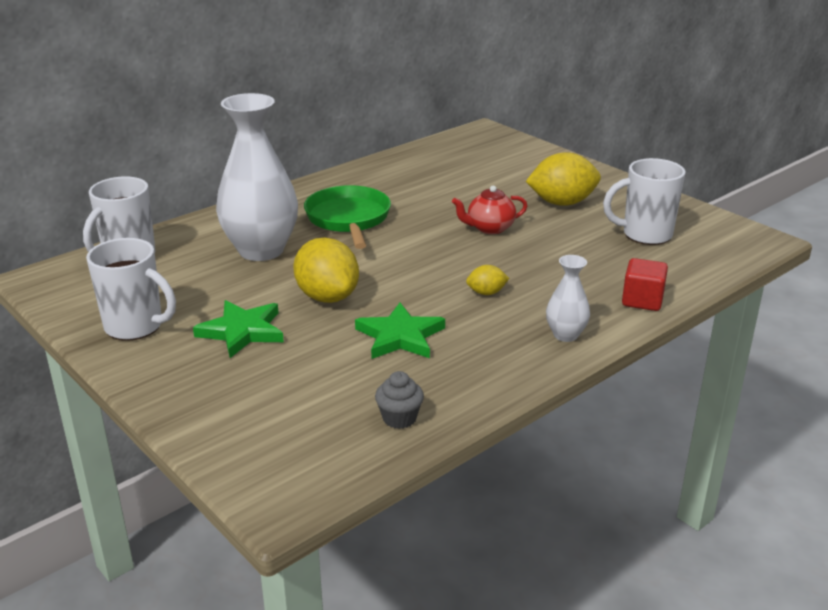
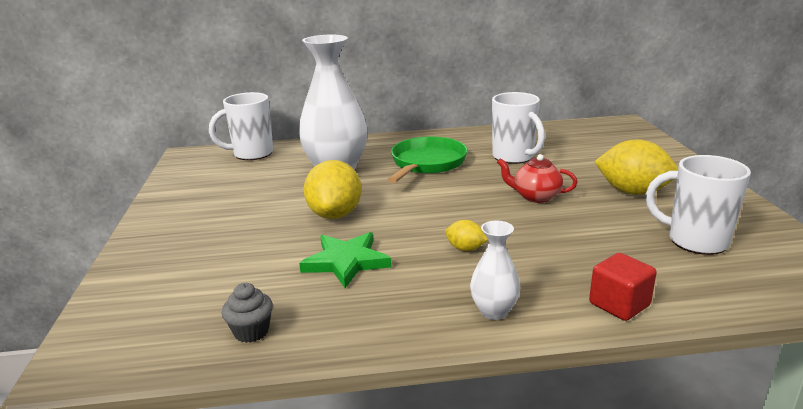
camera: 35 degrees right, 5 degrees down
white mug [86,238,176,341] -> white mug moved to [492,92,545,164]
green star [193,300,284,358] -> none

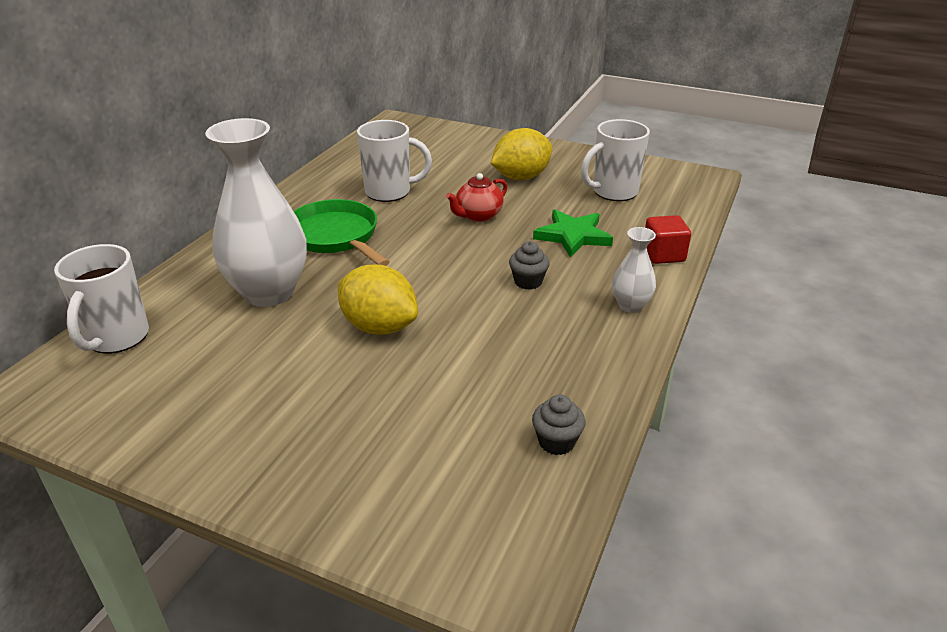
camera: 60 degrees left, 10 degrees up
green star [299,232,391,288] -> green star moved to [533,210,613,257]
yellow lemon [445,220,488,251] -> grey cupcake [509,241,550,290]

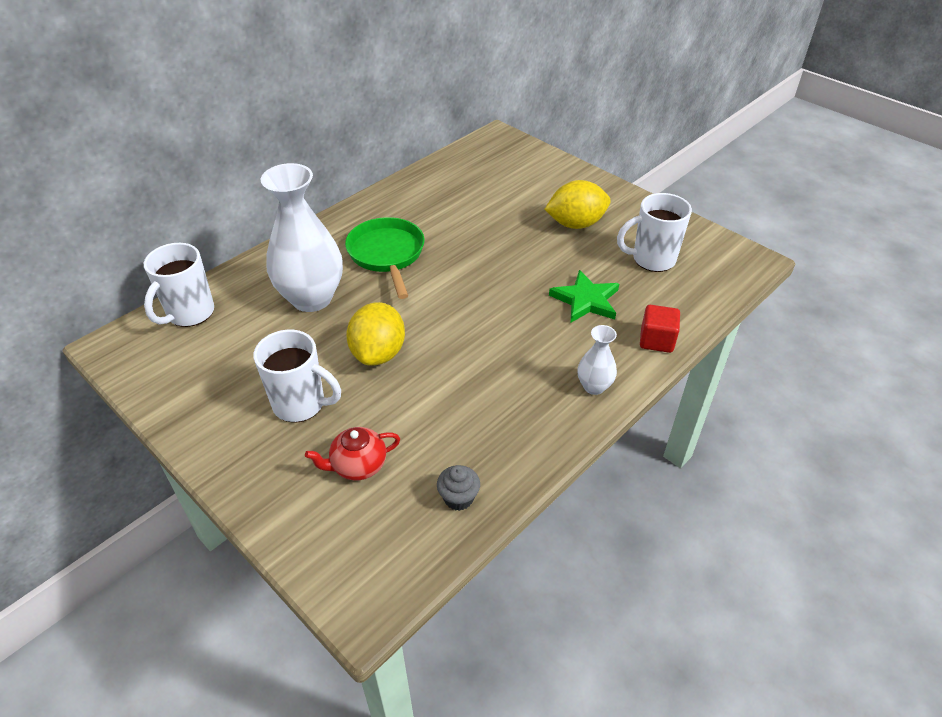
camera: 20 degrees right, 10 degrees up
yellow lemon [338,264,418,335] -> yellow lemon turned 45 degrees clockwise [346,302,405,365]
white mug [357,120,432,202] -> white mug moved to [253,330,341,423]
red teapot [446,173,507,222] -> red teapot moved to [305,427,400,481]
grey cupcake [509,241,550,290] -> none

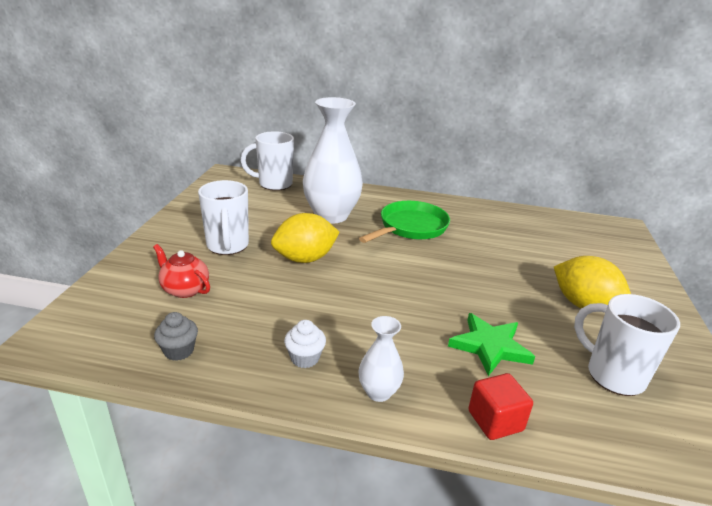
camera: 55 degrees right, 15 degrees down
none -> white cupcake [284,320,326,368]

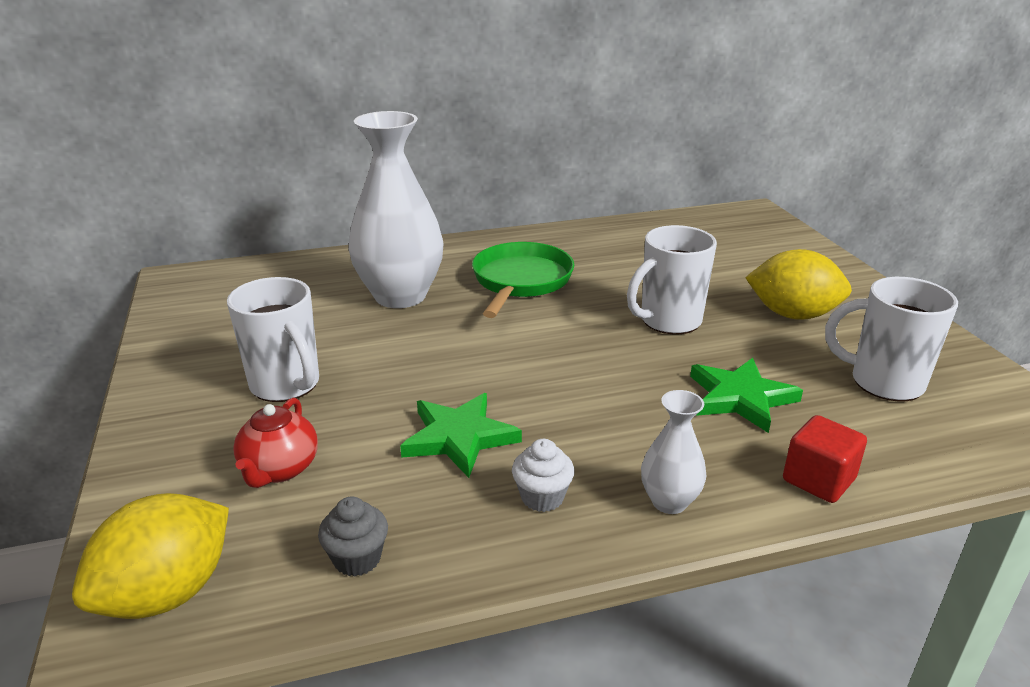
camera: 25 degrees left, 0 degrees up
red teapot [153,244,210,298] -> red teapot turned 90 degrees counterclockwise [233,398,318,488]
white mug [241,131,294,191] -> white mug moved to [627,225,717,335]
yellow lemon [271,213,340,263] -> yellow lemon moved to [72,493,229,619]
none -> green star [400,393,522,478]

